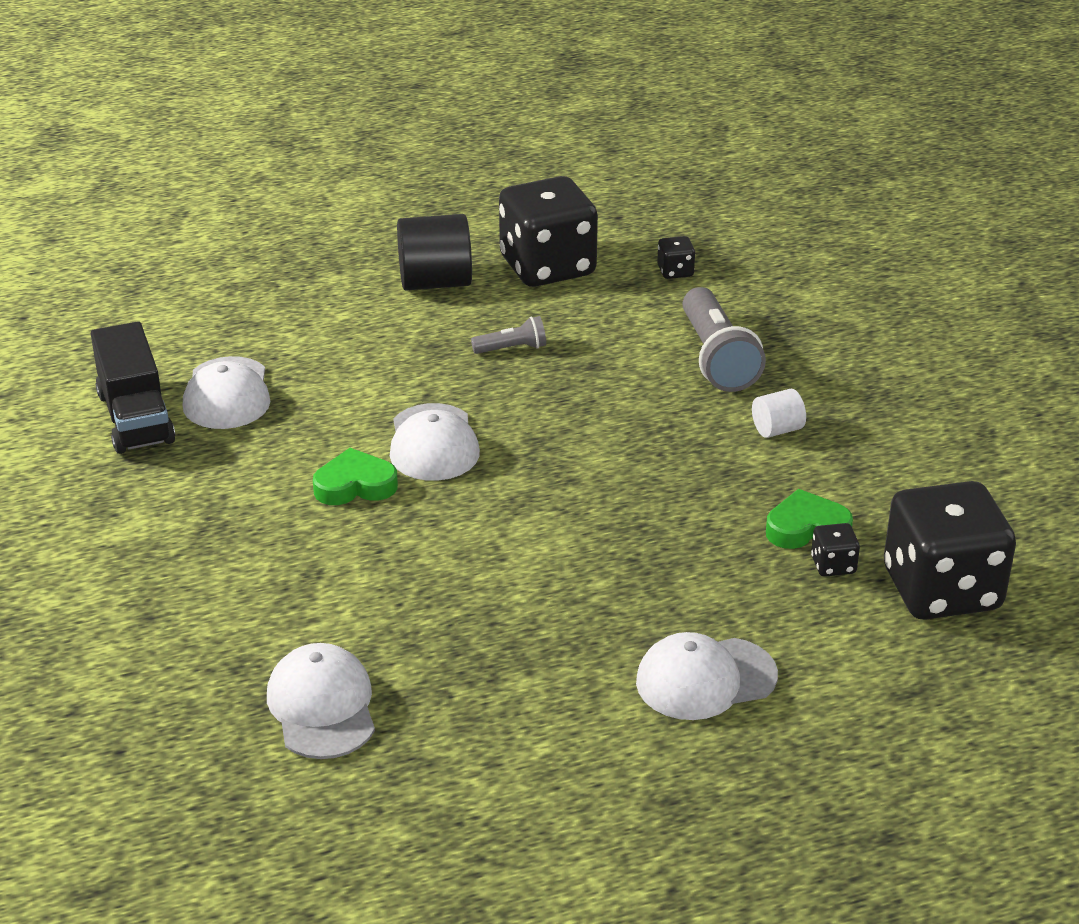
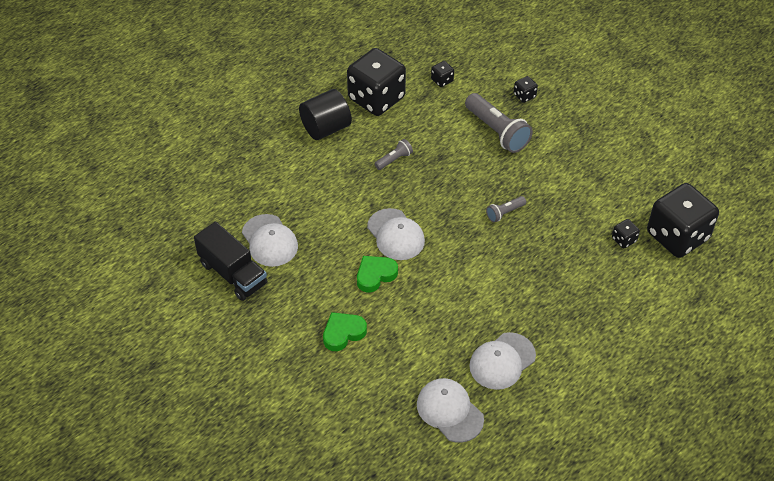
camera: 25 degrees left, 15 degrees up
white cap [636,632,778,720] -> white cap moved to [469,332,536,390]
white cylinder [752,389,806,438] -> none
green heart [766,489,853,549] -> green heart moved to [323,312,367,351]
none -> grey flashlight [486,196,526,222]
none -> black dice [514,76,538,103]

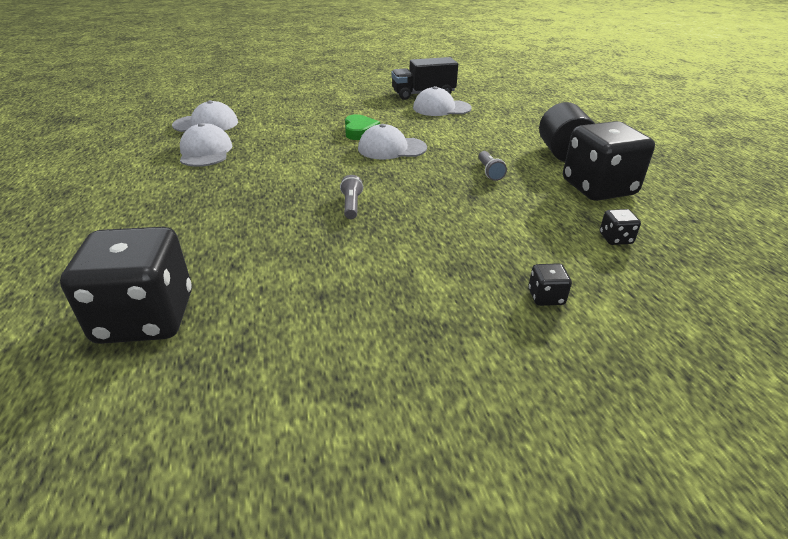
camera: 120 degrees right, 15 degrees down
green heart [323,312,367,351] -> none
grey flashlight [465,93,533,153] -> none
black dice [612,219,640,249] -> none

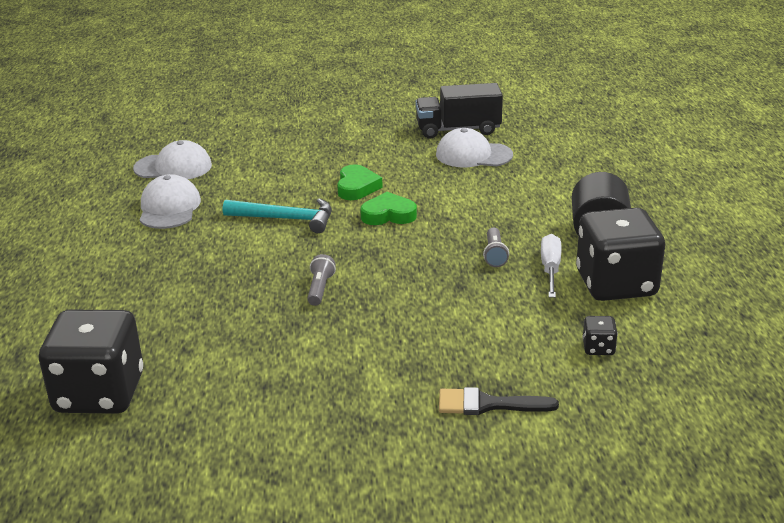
camera: 10 degrees right, 5 degrees down
white cap [358,124,427,160] -> green heart [360,192,417,225]
black dice [529,263,572,306] -> black brush [439,387,559,415]
none -> turquoise hammer [223,198,331,233]
none -> white screwdriver [541,234,562,298]

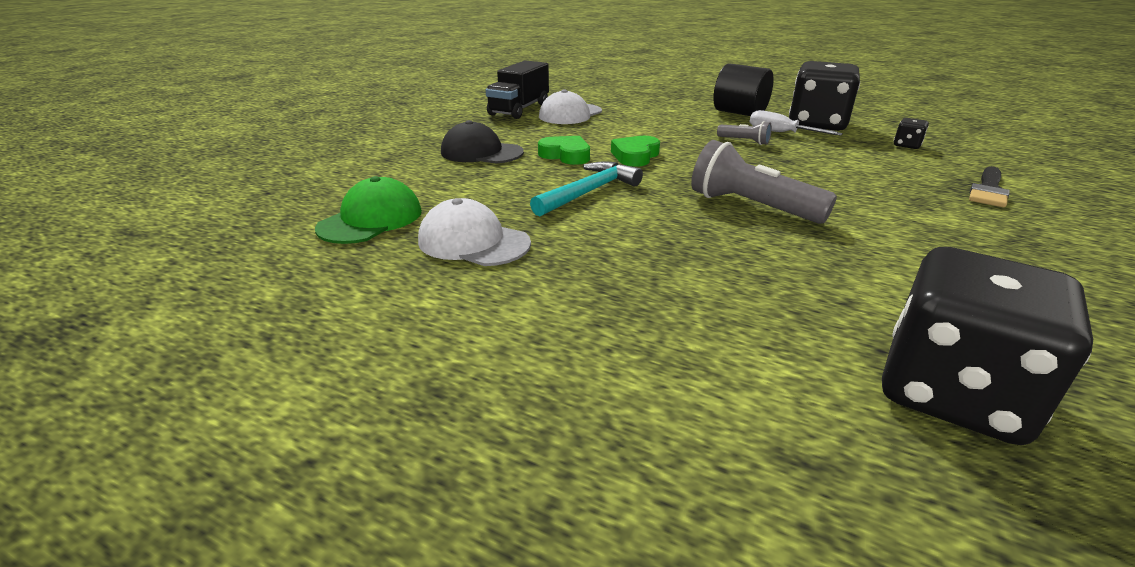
camera: 60 degrees left, 0 degrees up
white cap [133,140,212,179] -> green cap [315,176,422,244]
grey flashlight [307,254,336,306] -> grey flashlight [691,140,837,224], size x1.98
none -> black cap [441,120,524,164]

